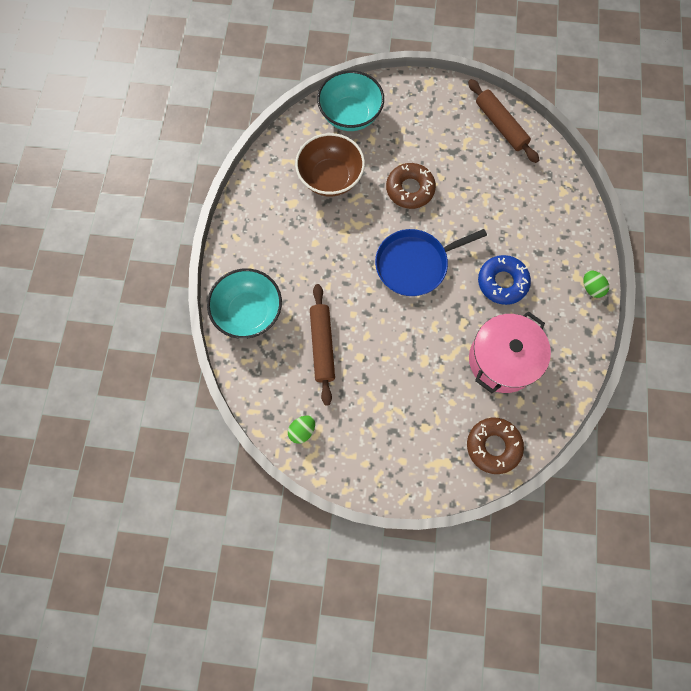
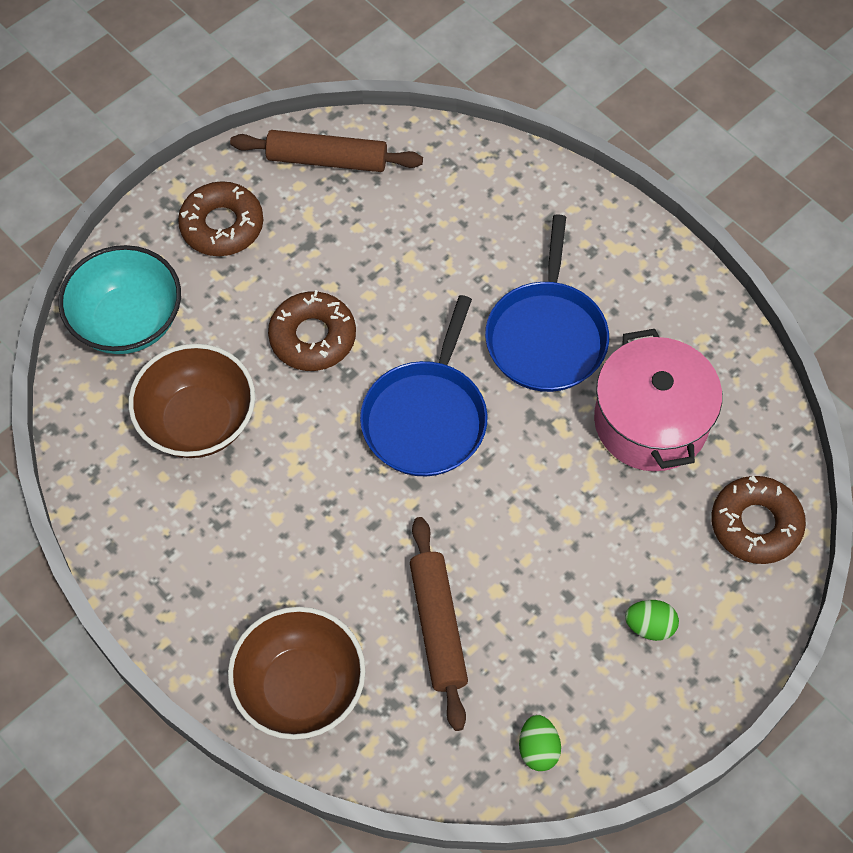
camera: 50 degrees left, 10 degrees down
turquoise bowl [207,268,282,339] -> brown bowl [228,607,366,740]
brown rolling pin [310,284,335,406] -> brown rolling pin turned 45 degrees clockwise [410,517,468,731]
blue donut [478,255,531,305] -> blue pan [485,214,609,392]
green egg [583,271,609,298] -> green egg moved to [625,600,679,641]
none -> brown donut [178,181,263,256]

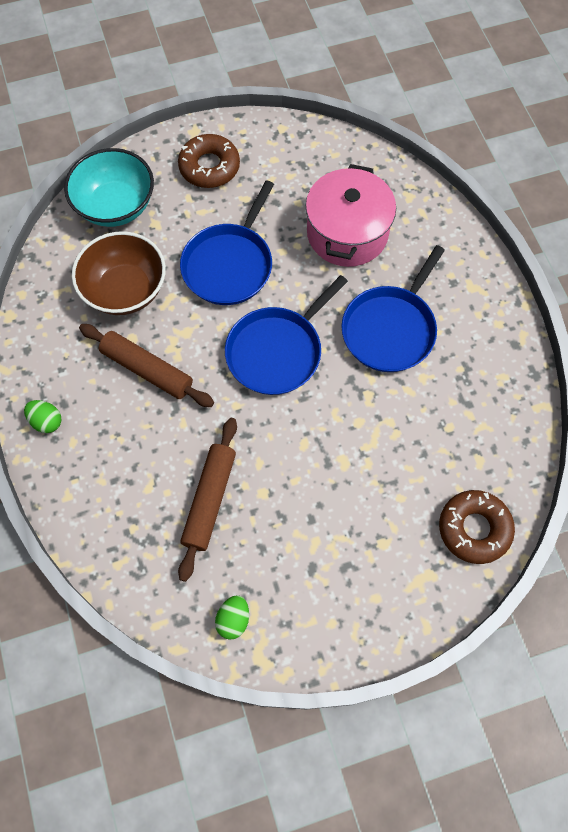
camera: 25 degrees right, 5 degrees up
brown bowl [228,607,366,740] -> none
brown rolling pin [230,130,423,172] -> brown rolling pin moved to [79,324,214,407]
brown donut [268,290,356,371] -> blue pan [180,180,274,305]
pink pot [594,329,722,471] -> pink pot moved to [306,164,396,267]
green egg [625,600,679,641] -> green egg moved to [24,400,61,433]

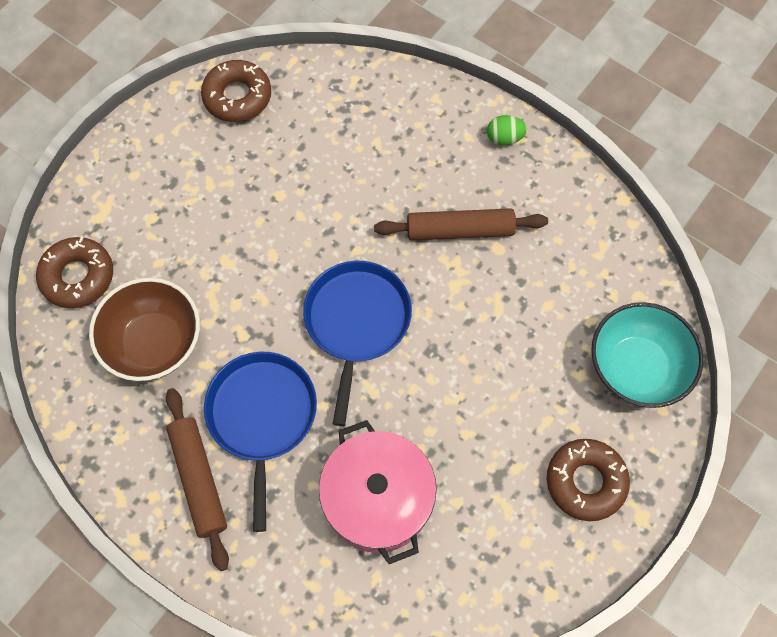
camera: 145 degrees right, 0 degrees up
brown bowl [72,231,166,315] -> brown bowl moved to [89,278,200,381]
brown rolling pin [178,418,237,582] -> brown rolling pin moved to [166,388,229,571]
blue pan [180,180,274,305] -> none
green egg [215,595,249,640] -> brown donut [201,60,271,122]

